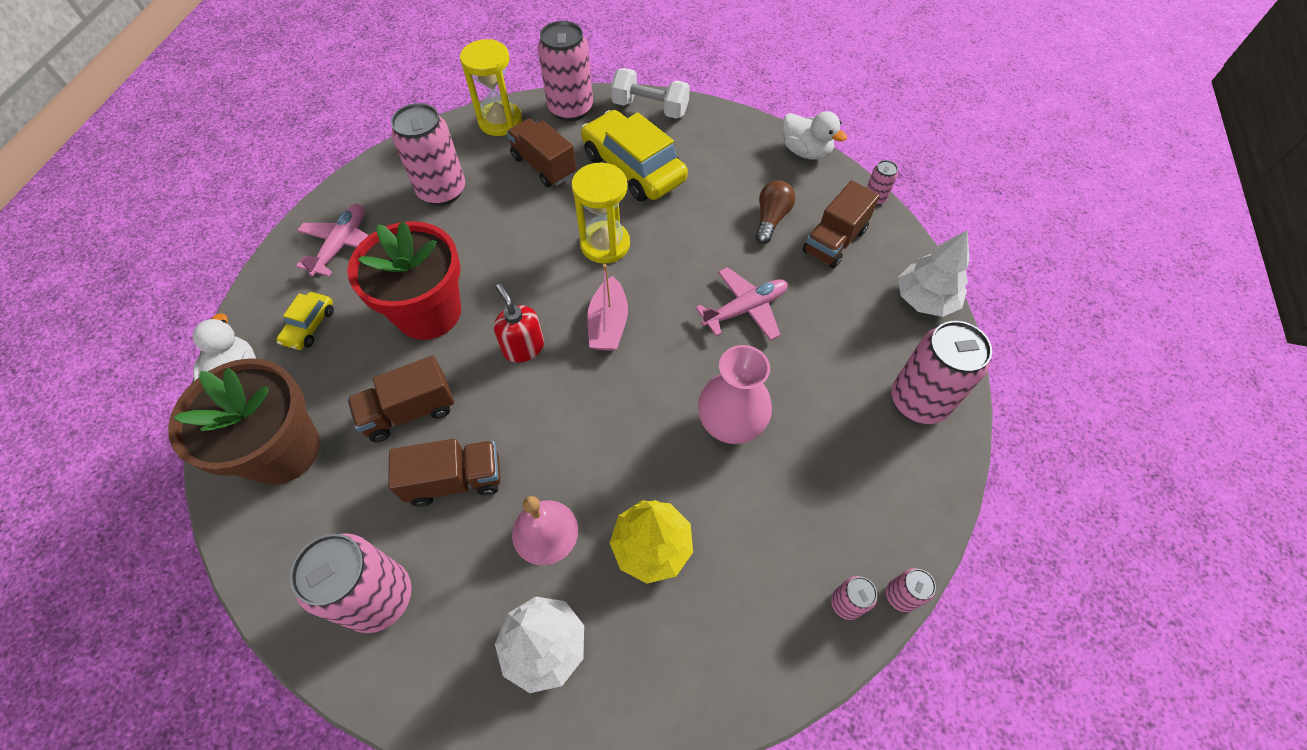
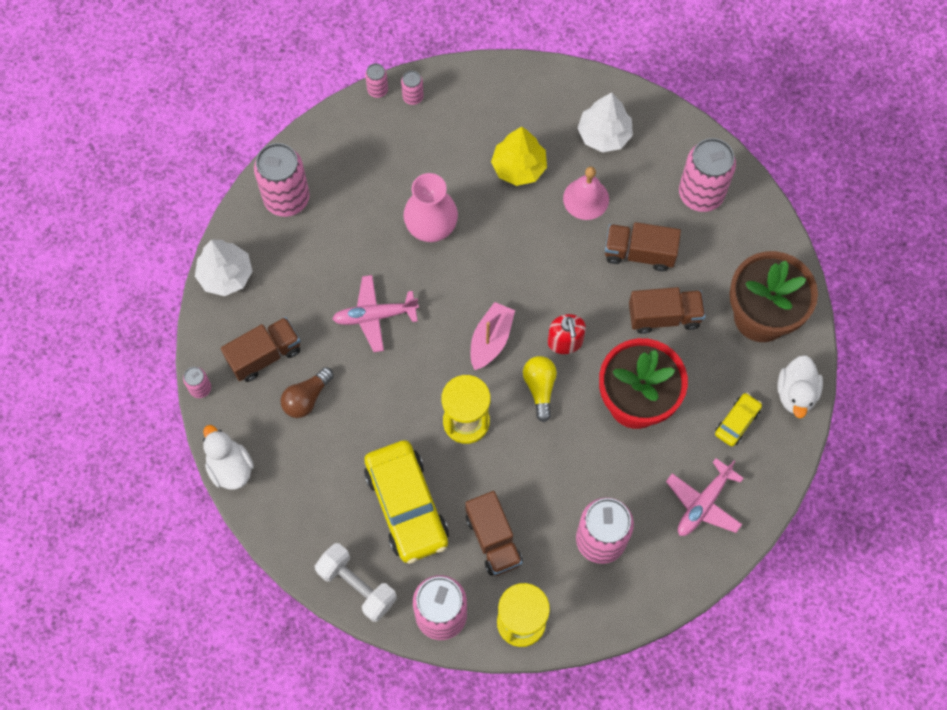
camera: 160 degrees left, 10 degrees up
none -> yellow light bulb [523,356,557,422]

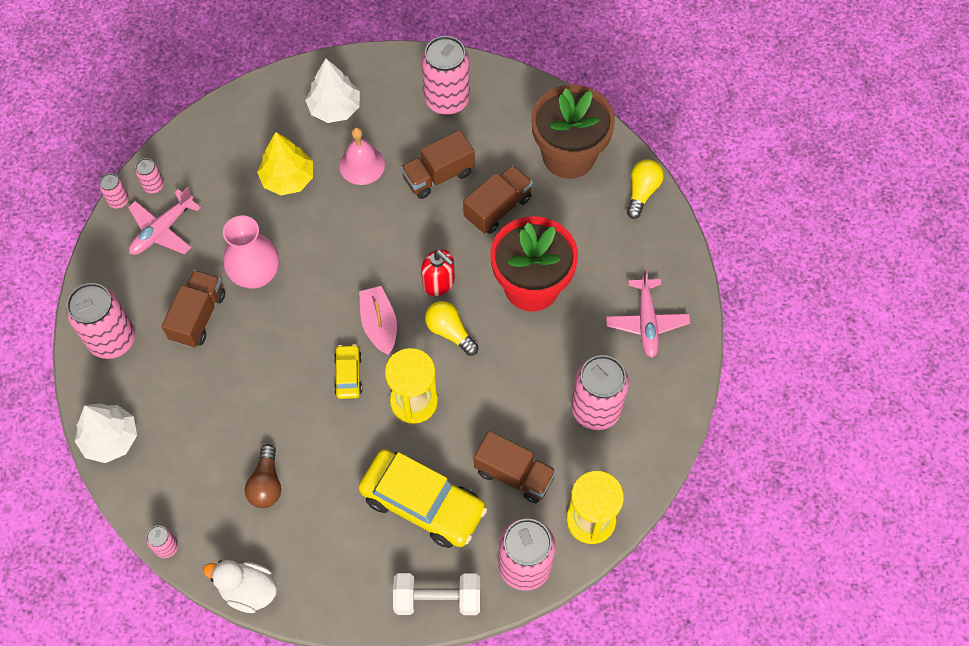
camera: 40 degrees left, 5 degrees down
brown truck [221,317,301,382] -> brown truck moved to [161,270,225,348]
pink plane [333,275,419,352] -> pink plane moved to [128,187,201,255]
yellow car [715,393,762,447] -> yellow car moved to [334,344,362,399]
white duck [777,355,823,418] -> yellow light bulb [627,159,664,219]

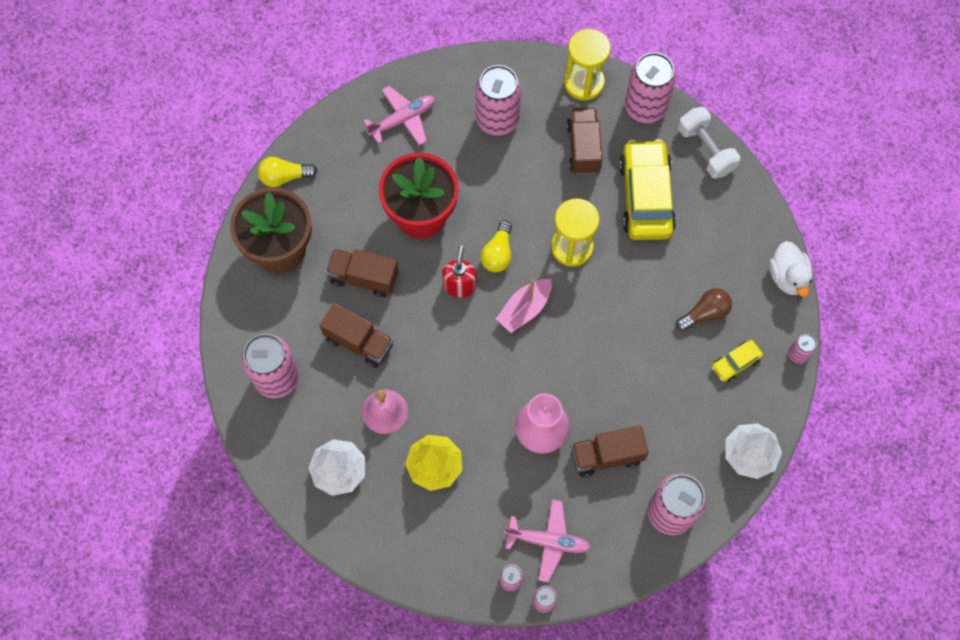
camera: 120 degrees left, 5 degrees up
yellow car [334,344,362,399] -> yellow car moved to [712,340,763,382]

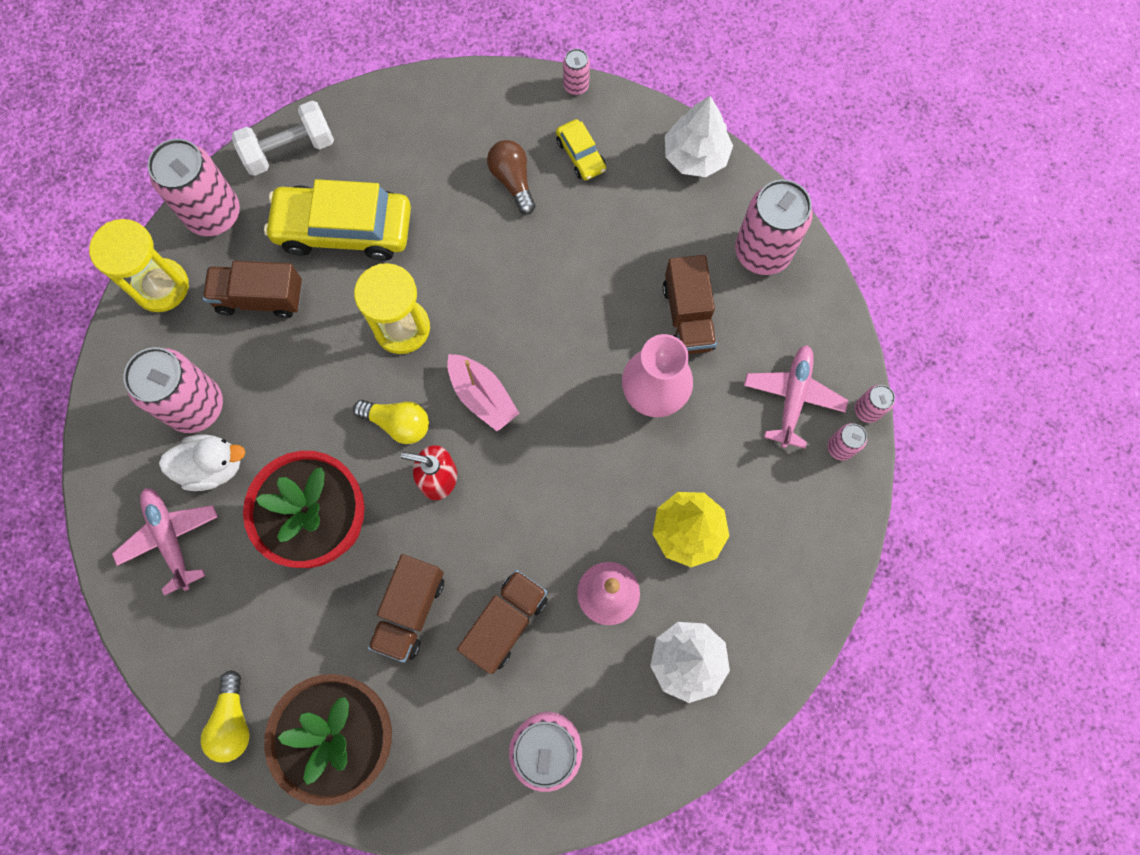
camera: 85 degrees left, 5 degrees up
white duck [769,241,813,297] -> white duck moved to [159,434,245,491]

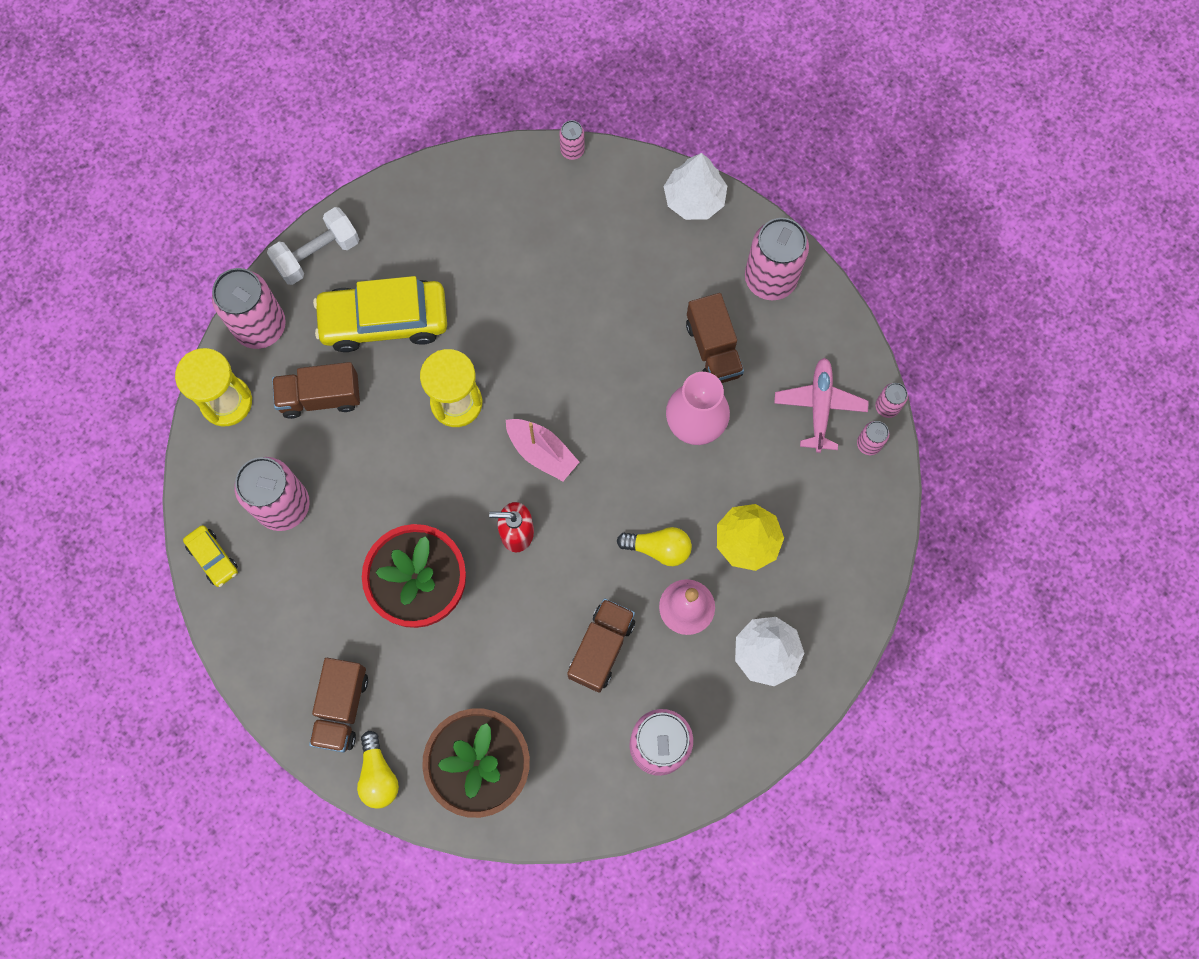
camera: 10 degrees left, 0 degrees up
pink plane [112,488,218,596] -> none
white duck [159,434,245,491] -> none
yellow light bulb [353,400,429,444] -> yellow light bulb moved to [617,527,692,566]
brown truck [368,554,444,662] -> brown truck moved to [309,658,368,753]
brown light bulb [487,140,535,214] -> none
yellow car [556,119,606,181] -> yellow car moved to [183,525,238,587]

